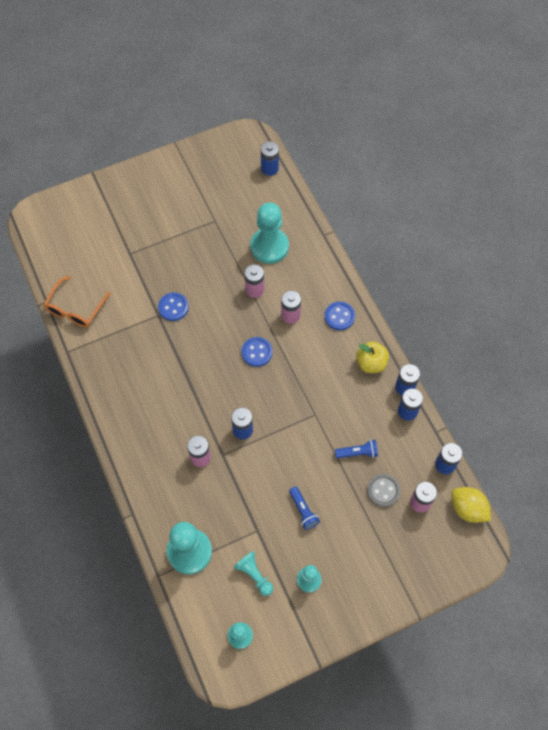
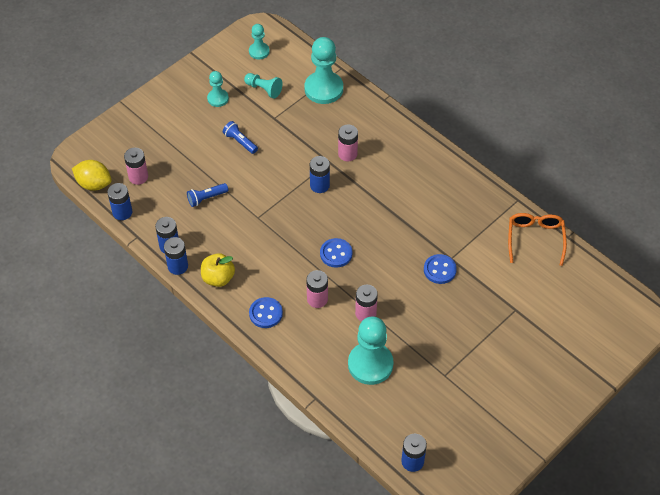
camera: 160 degrees right, 10 degrees down
grey button [367,474,401,507] -> none

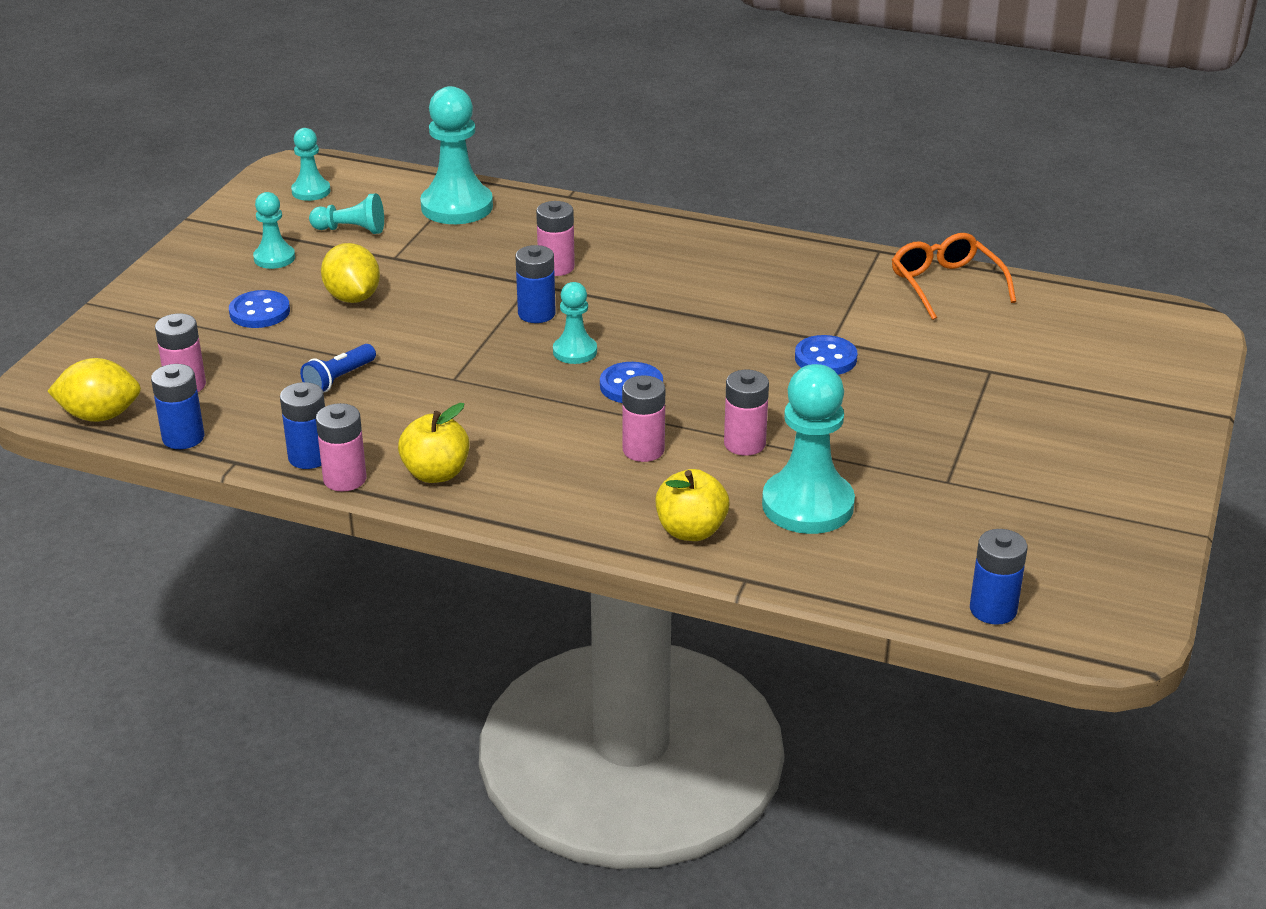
camera: 25 degrees left, 20 degrees down
blue battery [164,237,188,275] -> pink battery [316,403,366,492]
blue flashlight [223,121,258,154] -> yellow lemon [321,243,380,303]
blue button [249,297,283,328] -> blue button moved to [229,290,290,328]
none -> turquoise pawn [553,282,597,364]
none -> yellow apple [655,469,729,541]

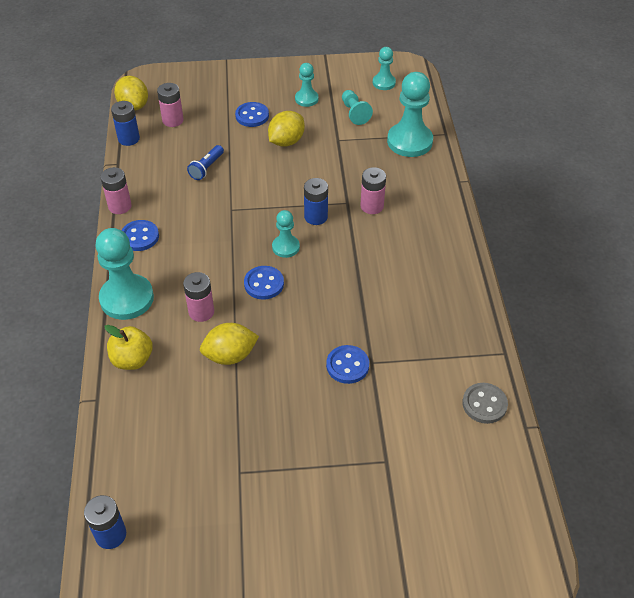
camera: 65 degrees right, 15 degrees up
blue battery [280,382,325,469] -> none
blue flashlight [300,344,376,392] -> blue flashlight turned 75 degrees counterclockwise [187,145,224,180]
yellow apple [398,403,469,483] -> blue button [122,220,159,251]
pink battery [724,370,769,456] -> yellow lemon [200,323,259,365]
turquoise pawn [762,364,855,534] -> turquoise pawn moved to [95,228,154,320]
orange glasses [892,233,1016,320] -> grey button [462,383,508,424]

